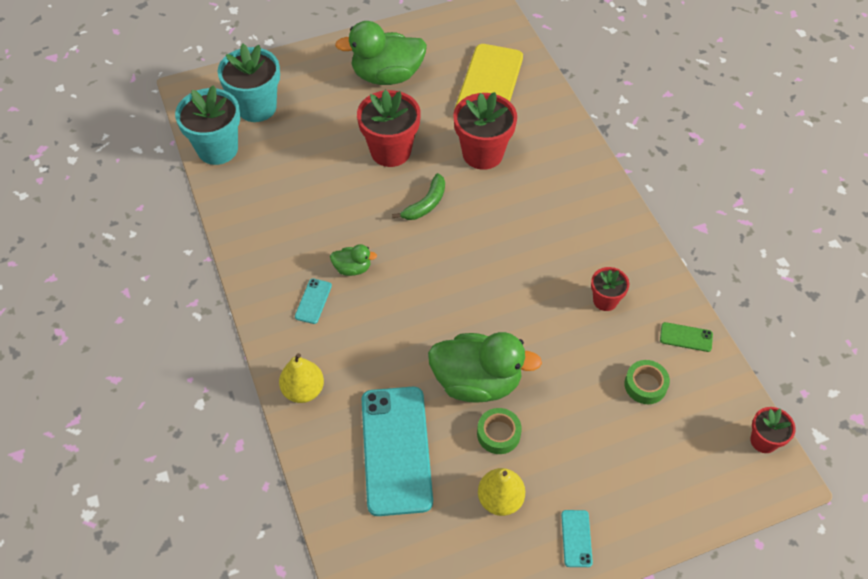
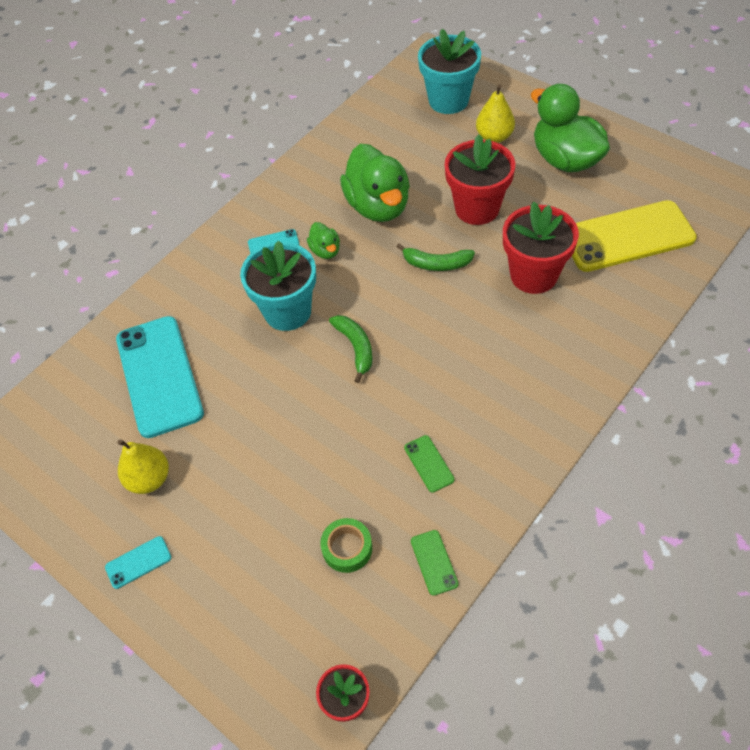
camera: 65 degrees right, 0 degrees up
turquoise flower pot [175,85,240,165] -> turquoise flower pot moved to [240,241,316,331]
yellow pear [279,353,324,403] -> yellow pear moved to [476,84,515,143]
turquoise phone [362,387,433,516] -> turquoise phone turned 75 degrees counterclockwise [116,316,204,438]
green duck [428,332,542,403] -> green duck moved to [340,144,410,222]
green tape [477,408,522,454] -> none
red flower pot [591,267,629,311] -> green phone [404,435,455,493]
none -> green banana [329,315,372,383]

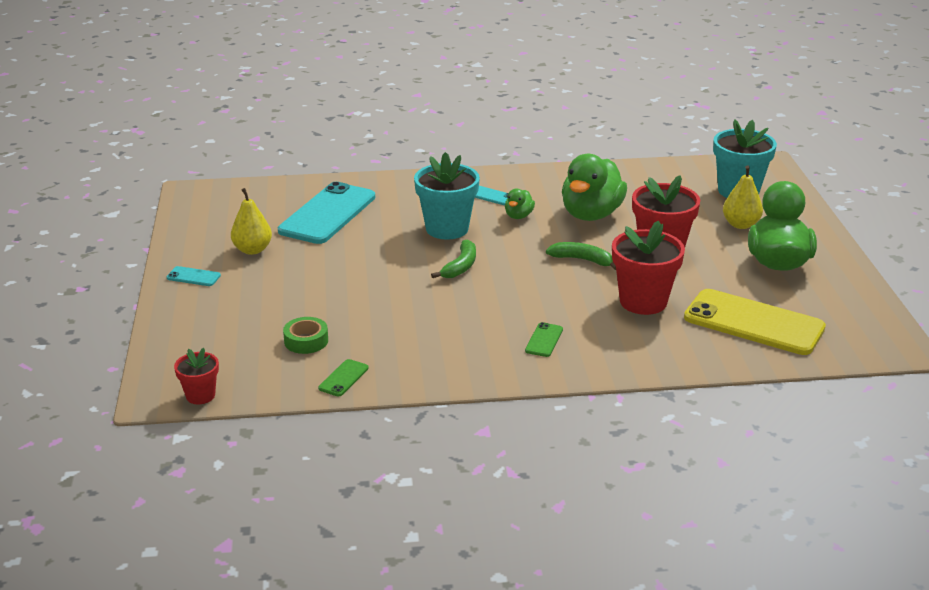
camera: 40 degrees right, 25 degrees down
green banana [396,243,475,271] -> green banana turned 150 degrees clockwise [546,242,616,270]
green phone [404,435,455,493] -> green phone moved to [525,322,563,357]

